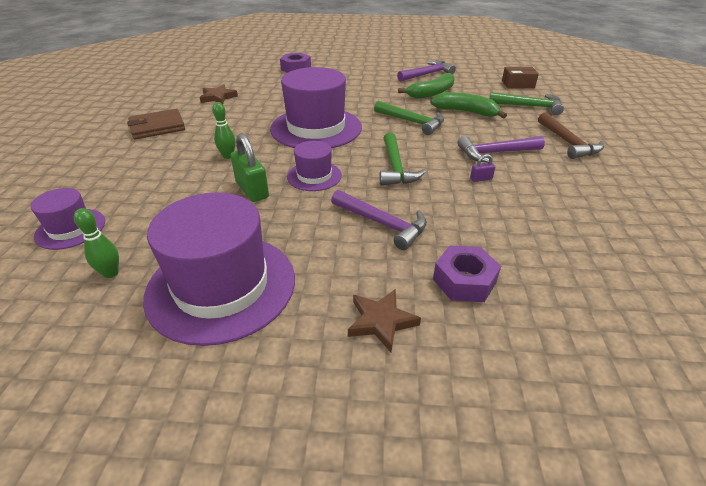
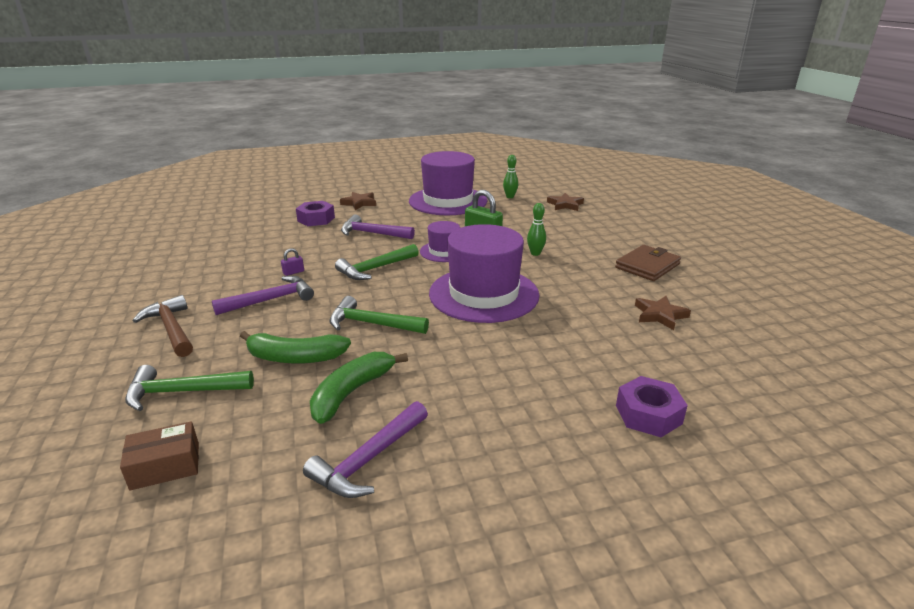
camera: 160 degrees right, 10 degrees down
purple hat [31,188,105,250] -> brown star [547,193,584,211]
green hammer [379,133,426,186] -> green hammer turned 105 degrees counterclockwise [335,244,419,280]

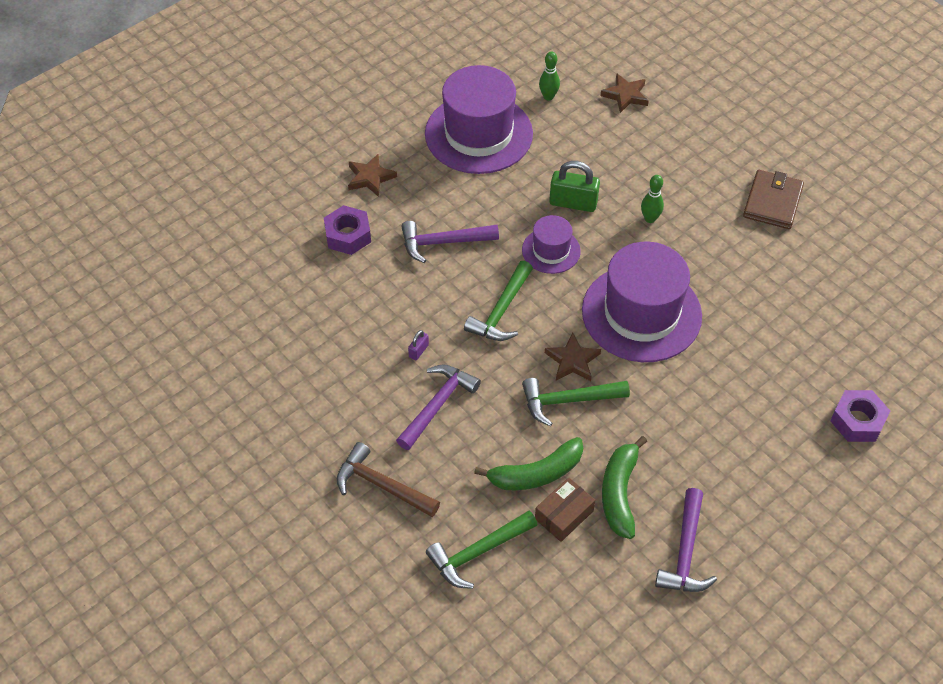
camera: 25 degrees left, 25 degrees up
brown box [120,421,199,490] -> brown box moved to [535,477,595,542]
brown star [635,296,691,330] -> brown star moved to [545,332,601,381]

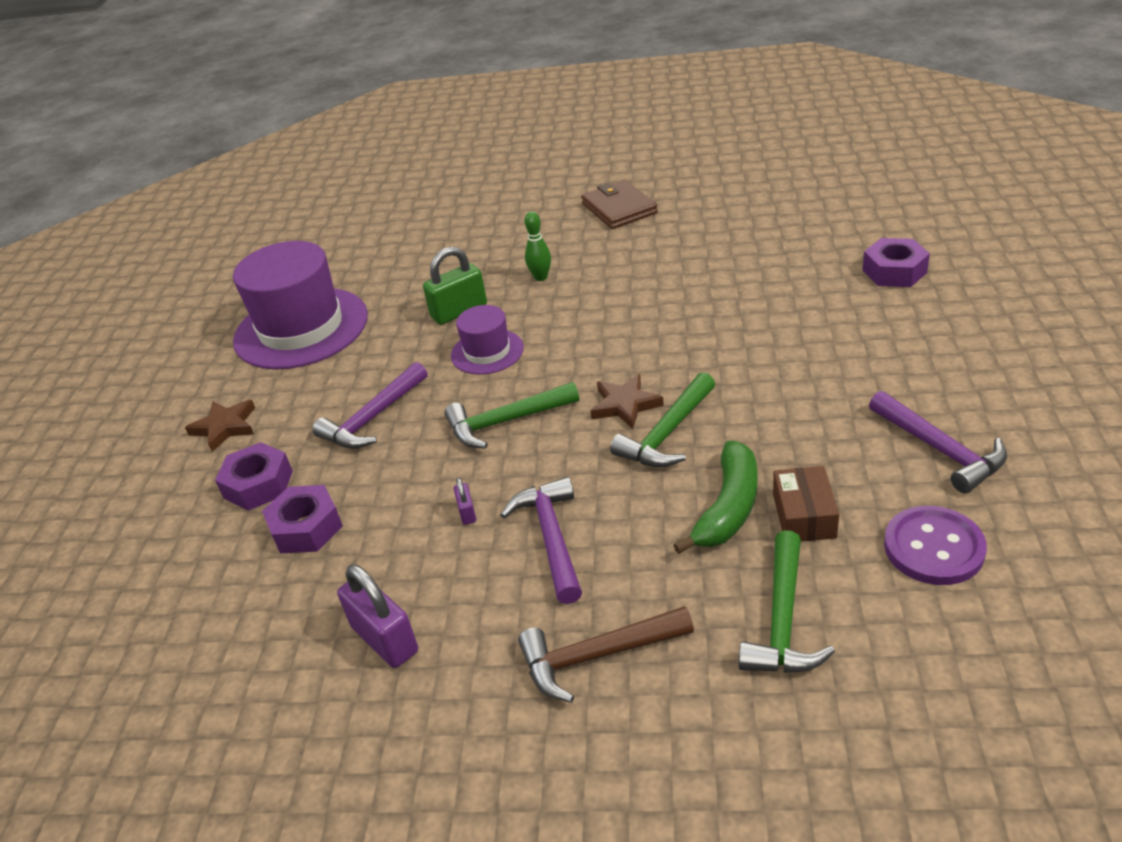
camera: 40 degrees left, 15 degrees down
green hammer [464,261,533,341] -> green hammer turned 90 degrees clockwise [444,382,579,449]
green bowling pin [539,51,560,101] -> none
purple hat [582,242,702,362] -> none
brown star [600,73,649,113] -> none
green banana [602,436,647,539] -> none
none -> purple nut [262,485,343,554]
none -> purple padlock [337,565,418,668]
none -> purple button [884,506,987,585]

